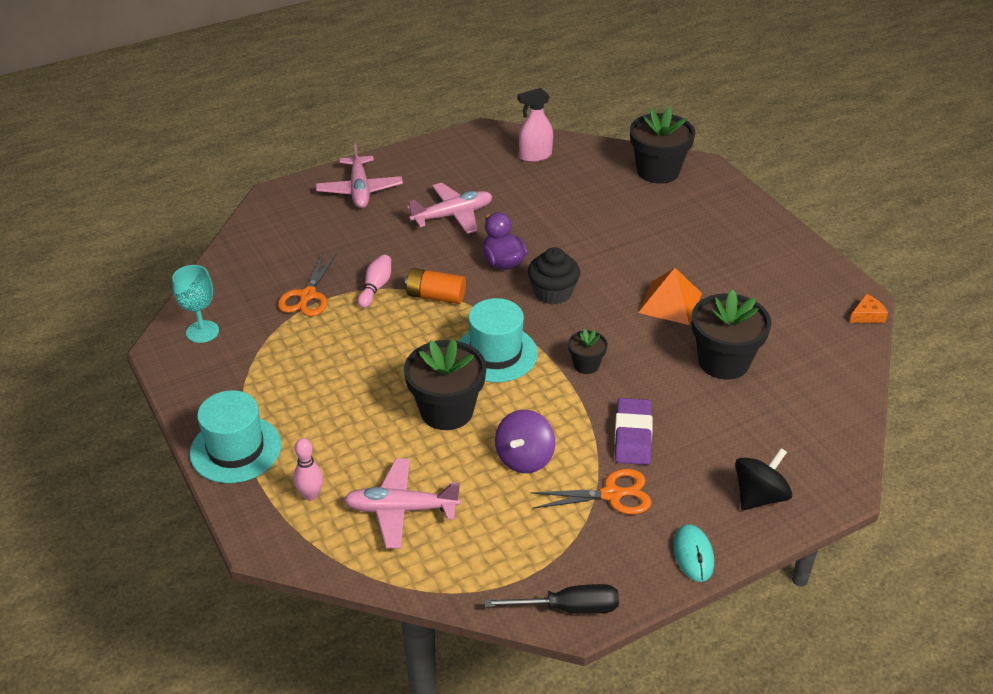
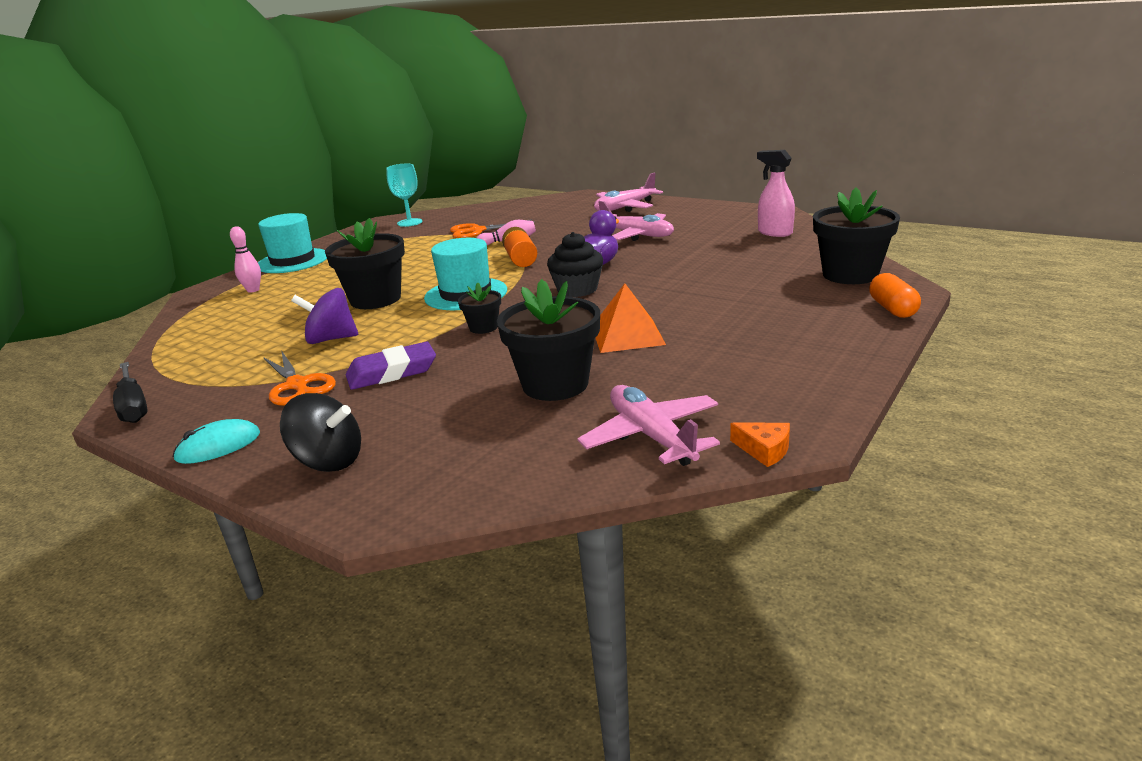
camera: 65 degrees right, 15 degrees down
pink plane [343,458,460,549] -> pink plane moved to [577,385,720,466]
none -> orange capsule [869,273,921,318]

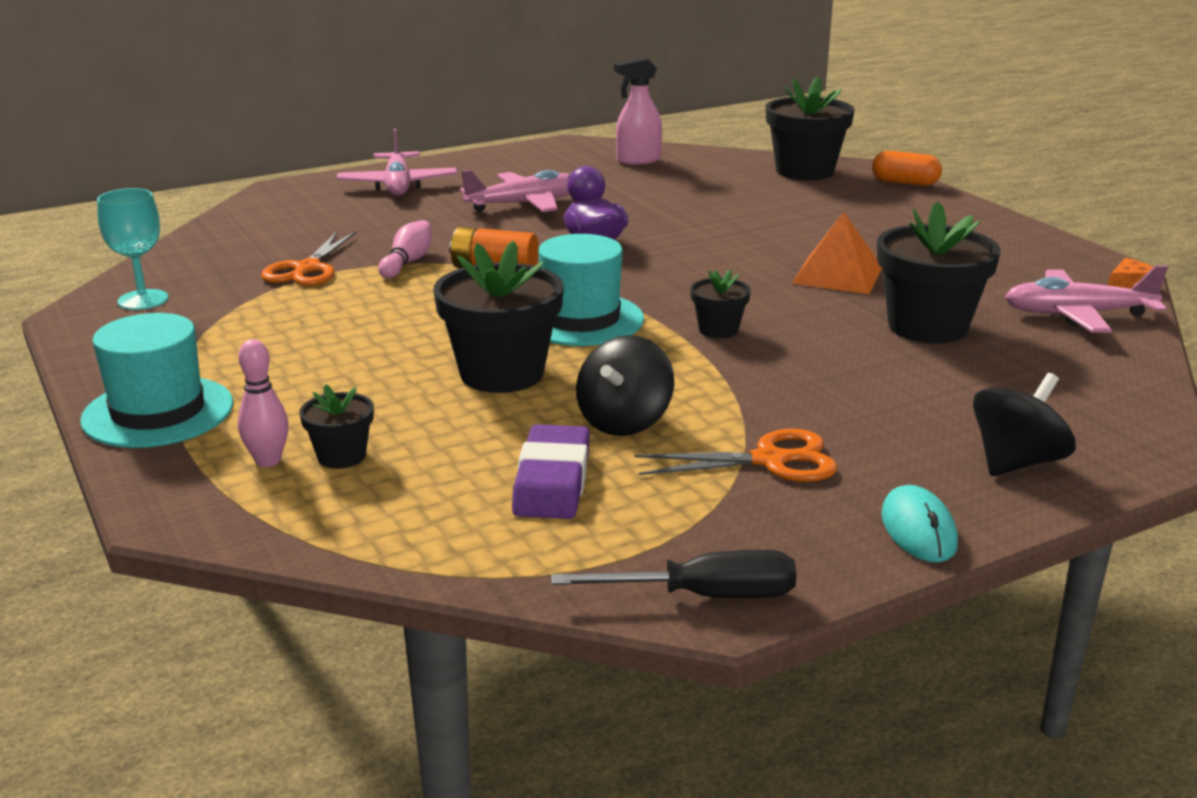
camera: 65 degrees left, 0 degrees up
purple spinning top [291,288,358,344] -> black spinning top [576,335,674,436]
purple eraser [346,342,436,390] -> purple eraser moved to [512,424,590,519]
black cupcake [547,232,603,297] -> none
none -> black flower pot [299,384,374,469]

